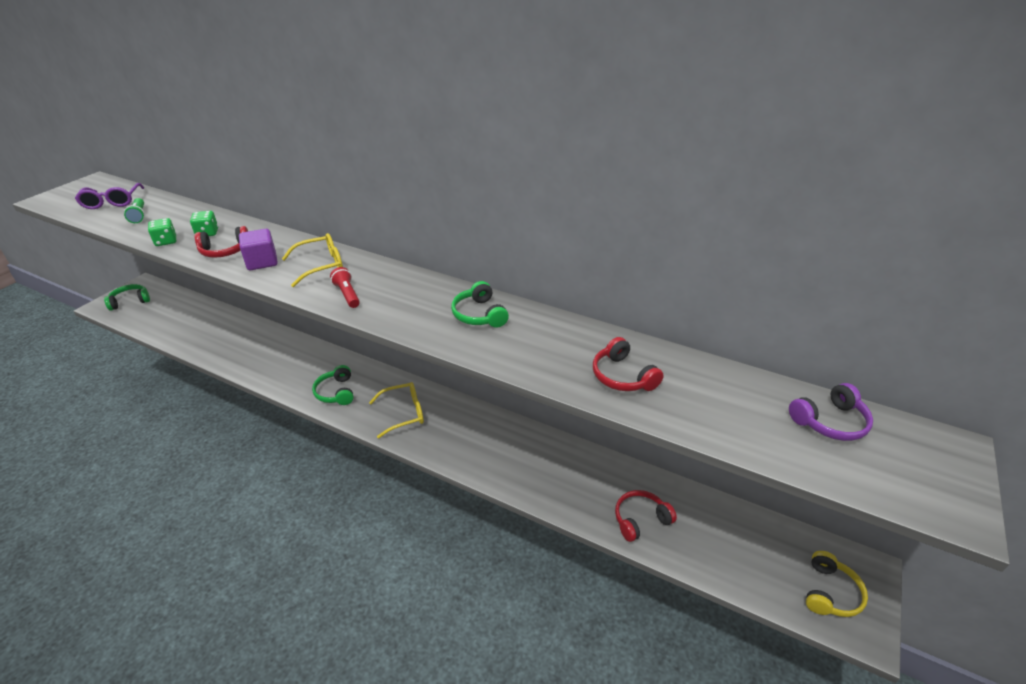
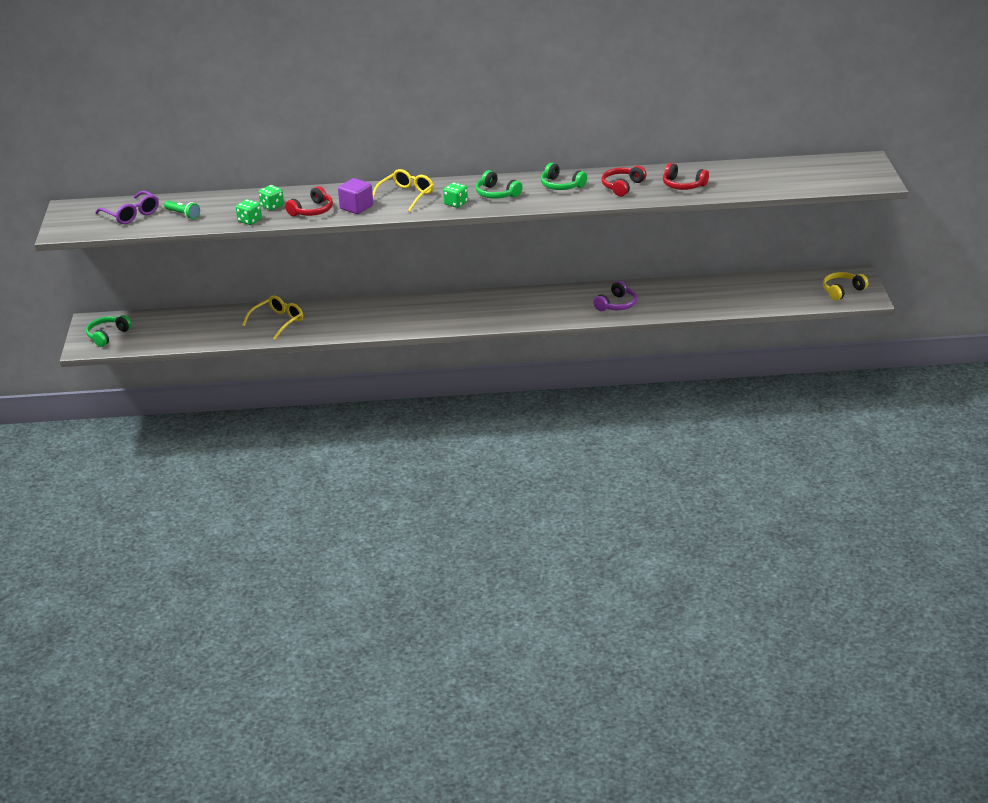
camera: 30 degrees left, 5 degrees down
green headphones [312,365,354,405] -> green headphones moved to [476,170,523,199]
red flashlight [330,267,360,308] -> green dice [443,182,468,208]
yellow glasses [369,382,424,438] -> yellow glasses moved to [242,295,303,340]
red headphones [615,490,677,542] -> red headphones moved to [601,166,647,196]
purple headphones [789,383,873,441] -> purple headphones moved to [593,281,637,311]
yellow headphones [806,551,868,617] -> yellow headphones turned 120 degrees counterclockwise [823,272,868,301]

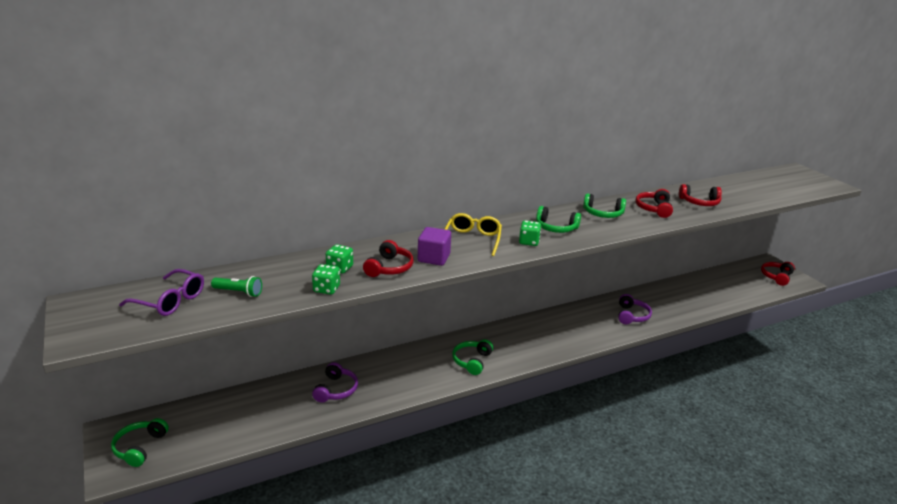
camera: 25 degrees left, 5 degrees down
yellow glasses [242,295,303,340] -> purple headphones [312,362,358,403]
yellow headphones [823,272,868,301] -> red headphones [761,262,795,286]
none -> green headphones [452,339,493,375]

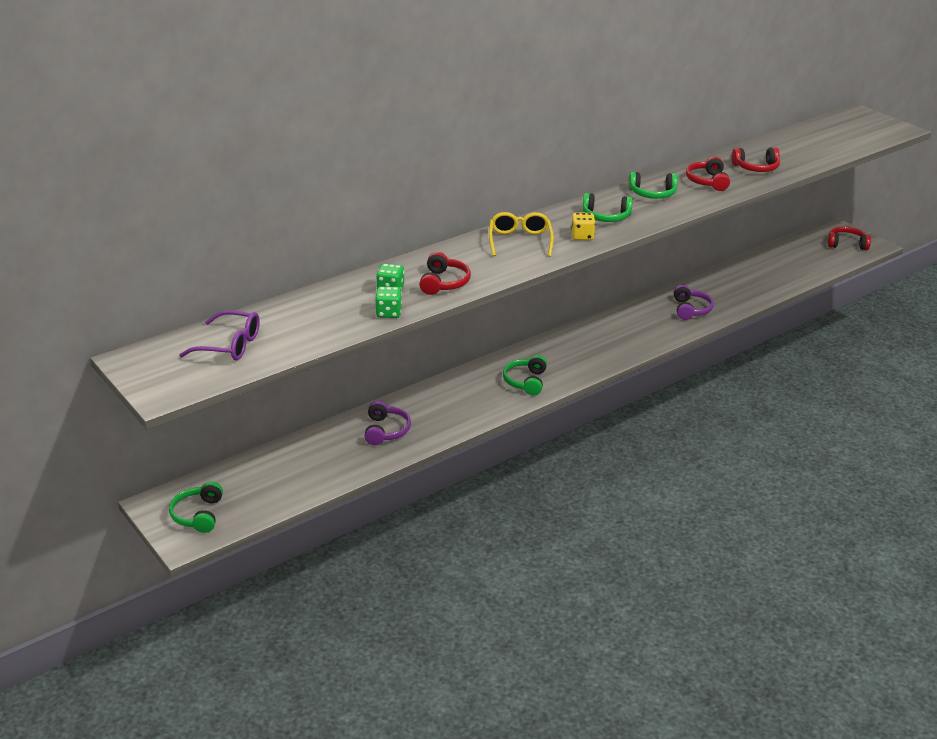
camera: 10 degrees left, 5 degrees up
green flashlight [211,276,262,297] -> none
purple cube [418,227,451,266] -> none
green dice [519,220,541,246] -> yellow dice [571,212,596,240]
red headphones [761,262,795,286] -> red headphones turned 75 degrees clockwise [827,227,871,250]

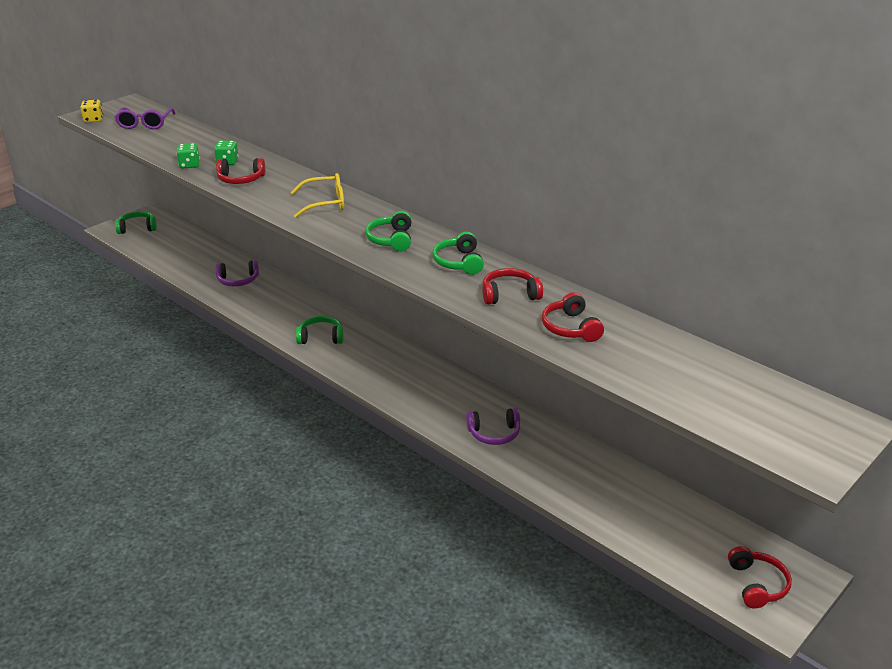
camera: 80 degrees right, 0 degrees up
yellow dice [571,212,596,240] -> yellow dice moved to [81,100,103,122]

